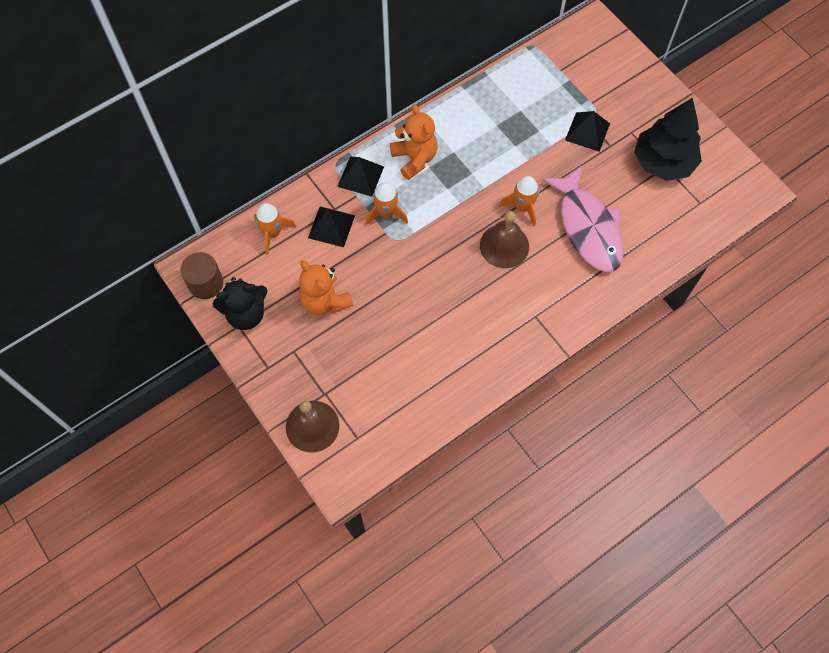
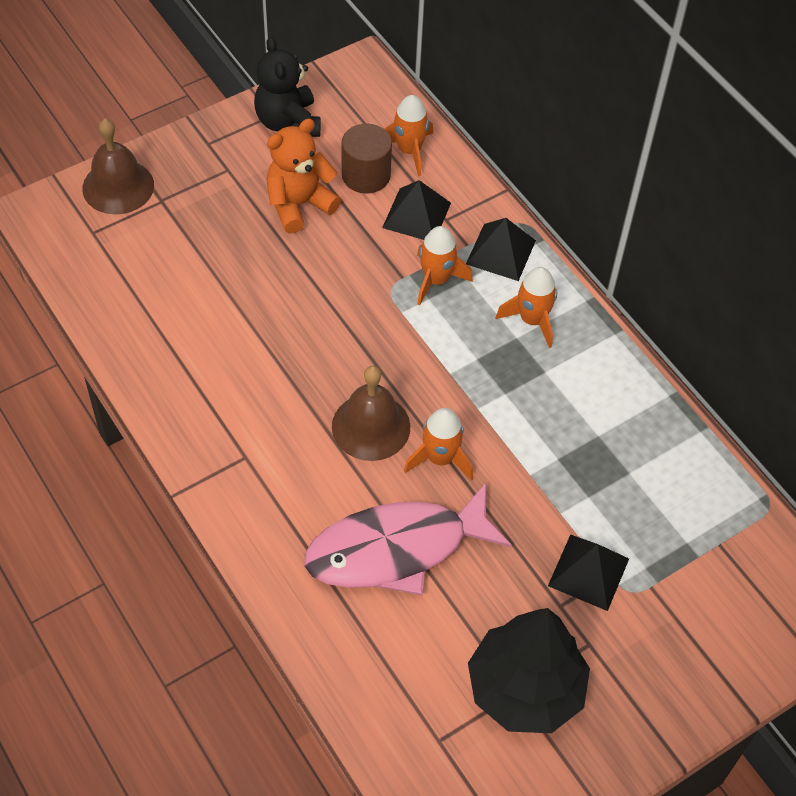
camera: 90 degrees right, 10 degrees down
brown cylinder [180,252,223,299] -> brown cylinder moved to [342,124,392,194]
orange teddy bear [390,105,438,180] -> orange rocket [496,267,557,348]

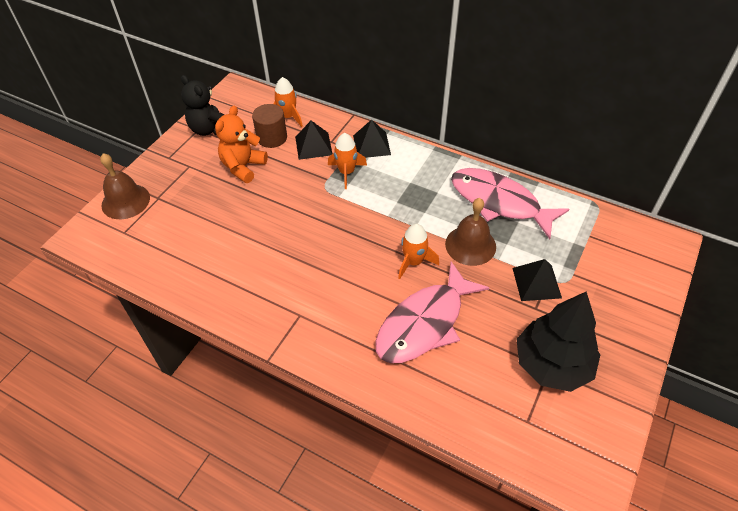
camera: 25 degrees left, 5 degrees down
brown bell [332,366,411,461] -> brown bell moved to [445,198,496,266]
orange rocket [496,267,557,348] -> none
none -> pink fish [451,168,570,239]

